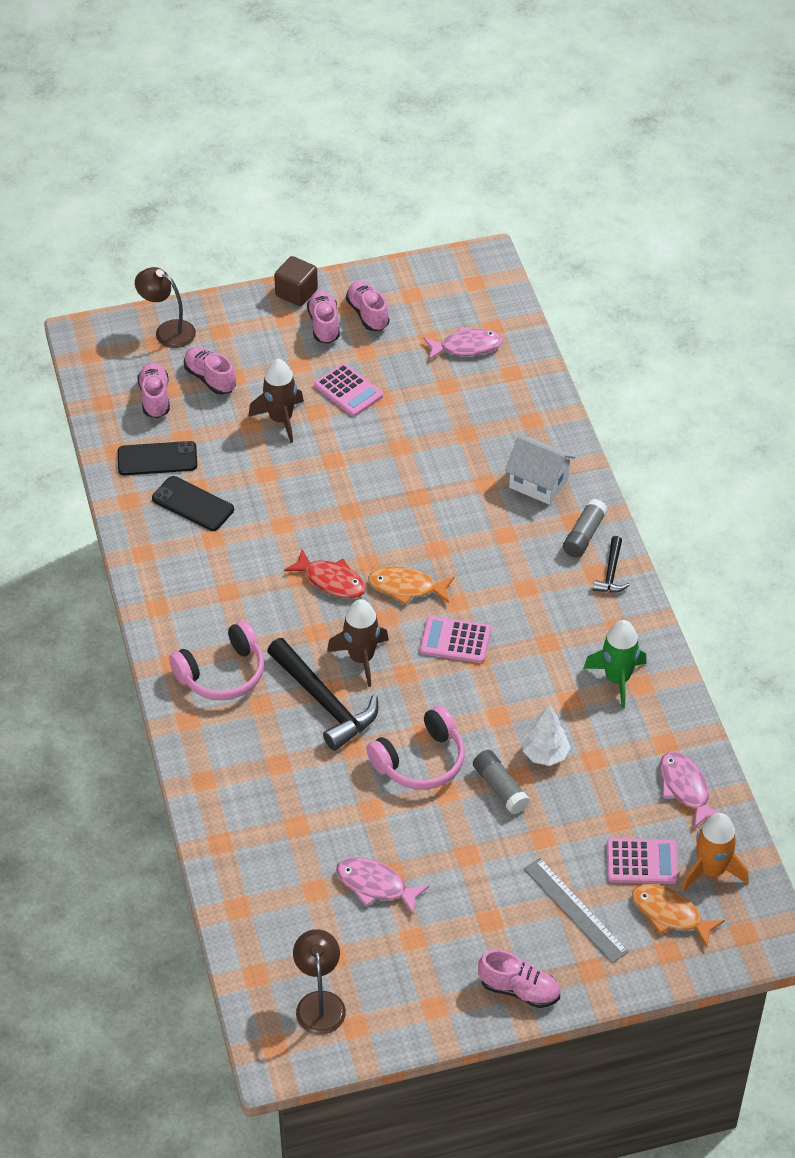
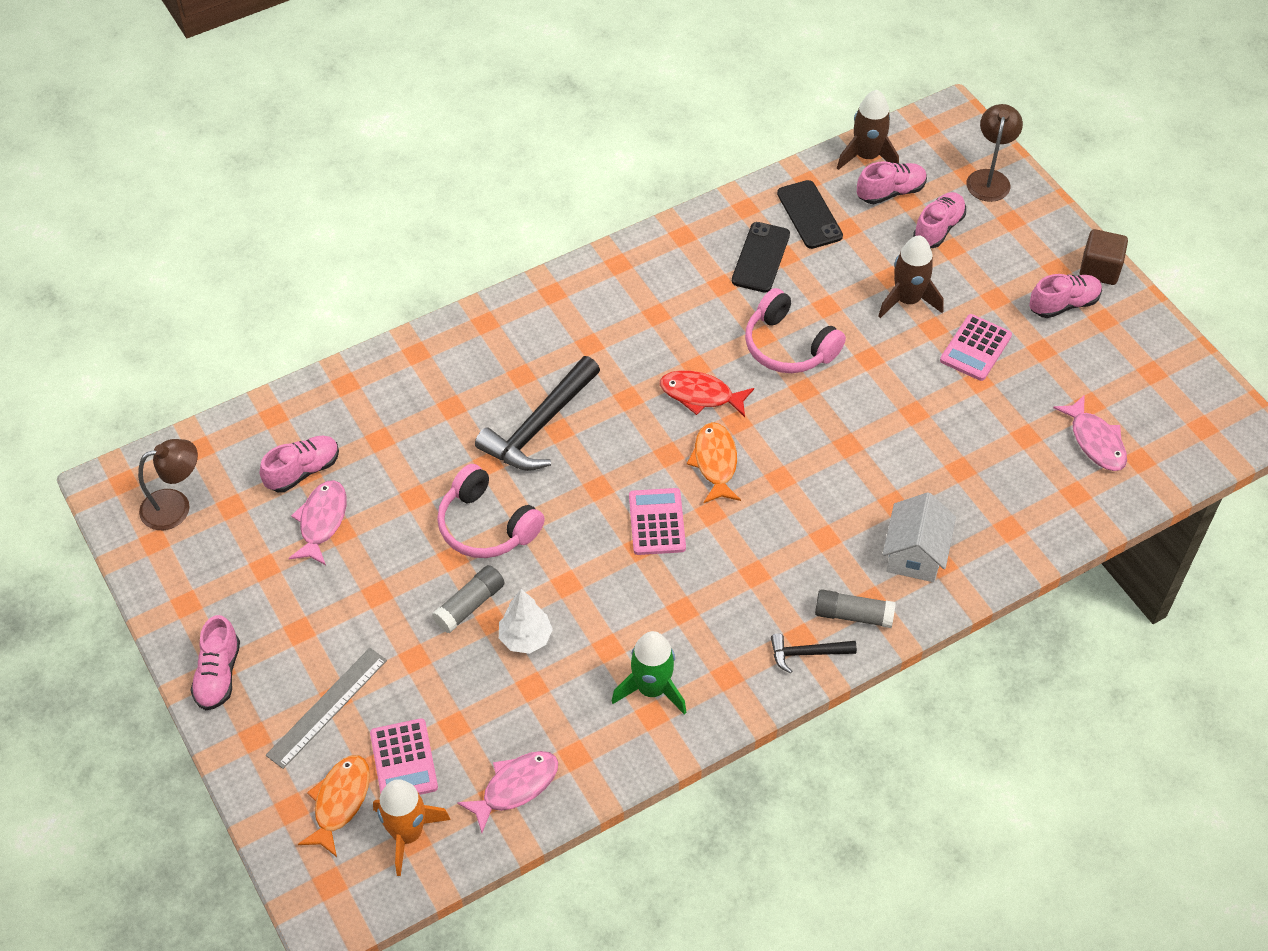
camera: 75 degrees right, 5 degrees up
pink headphones [169,620,265,700] -> pink headphones moved to [745,288,846,373]
red fish [284,549,366,598] -> red fish turned 90 degrees clockwise [660,370,754,417]
brown rocket [327,599,389,687] -> brown rocket moved to [837,90,899,170]
pink shoe [346,281,389,331] -> pink shoe moved to [260,436,339,492]

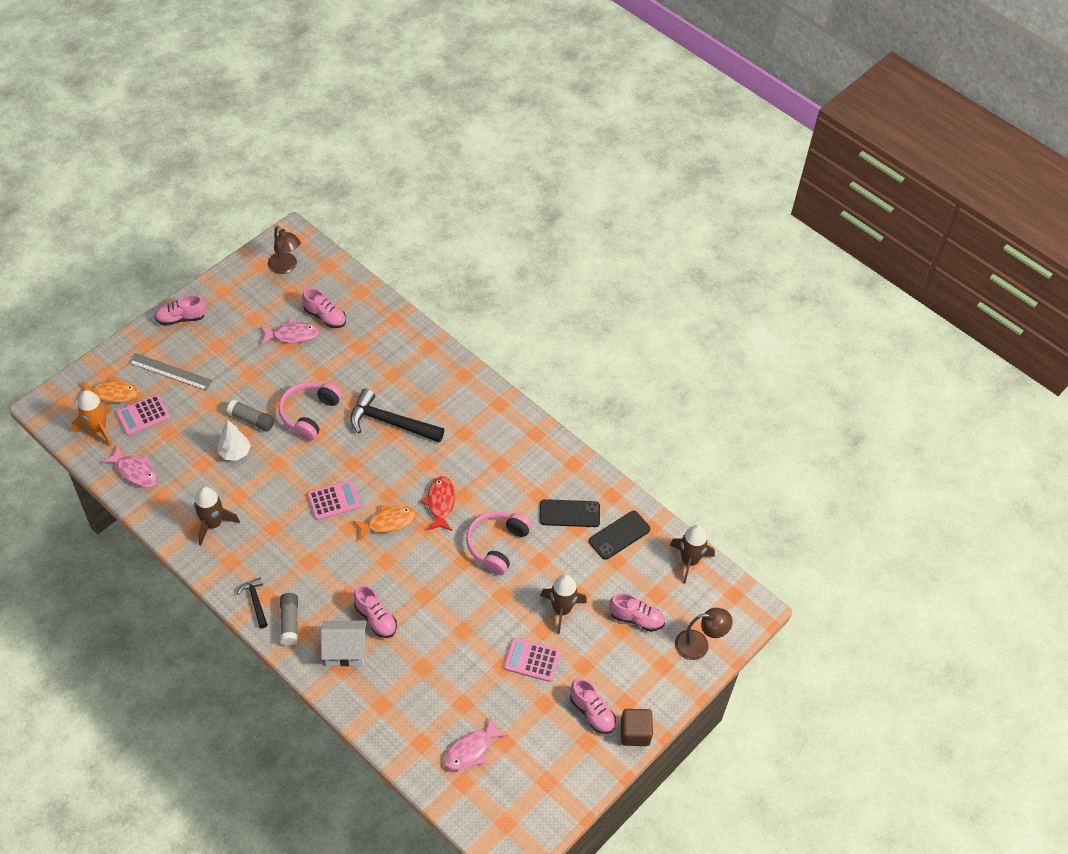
camera: 70 degrees right, 0 degrees up
green rocket [612,631,686,715] -> brown rocket [194,487,240,545]
pink shoe [857,161,927,204] -> pink shoe moved to [354,585,397,638]

